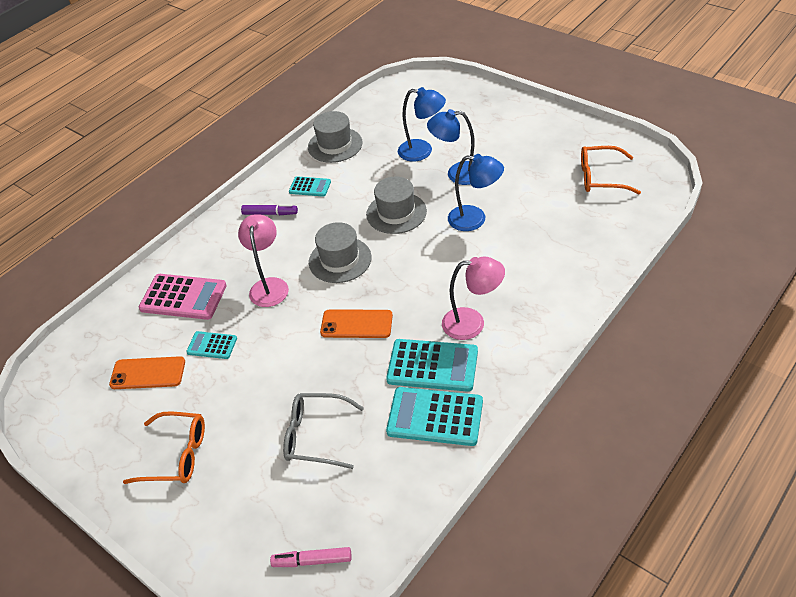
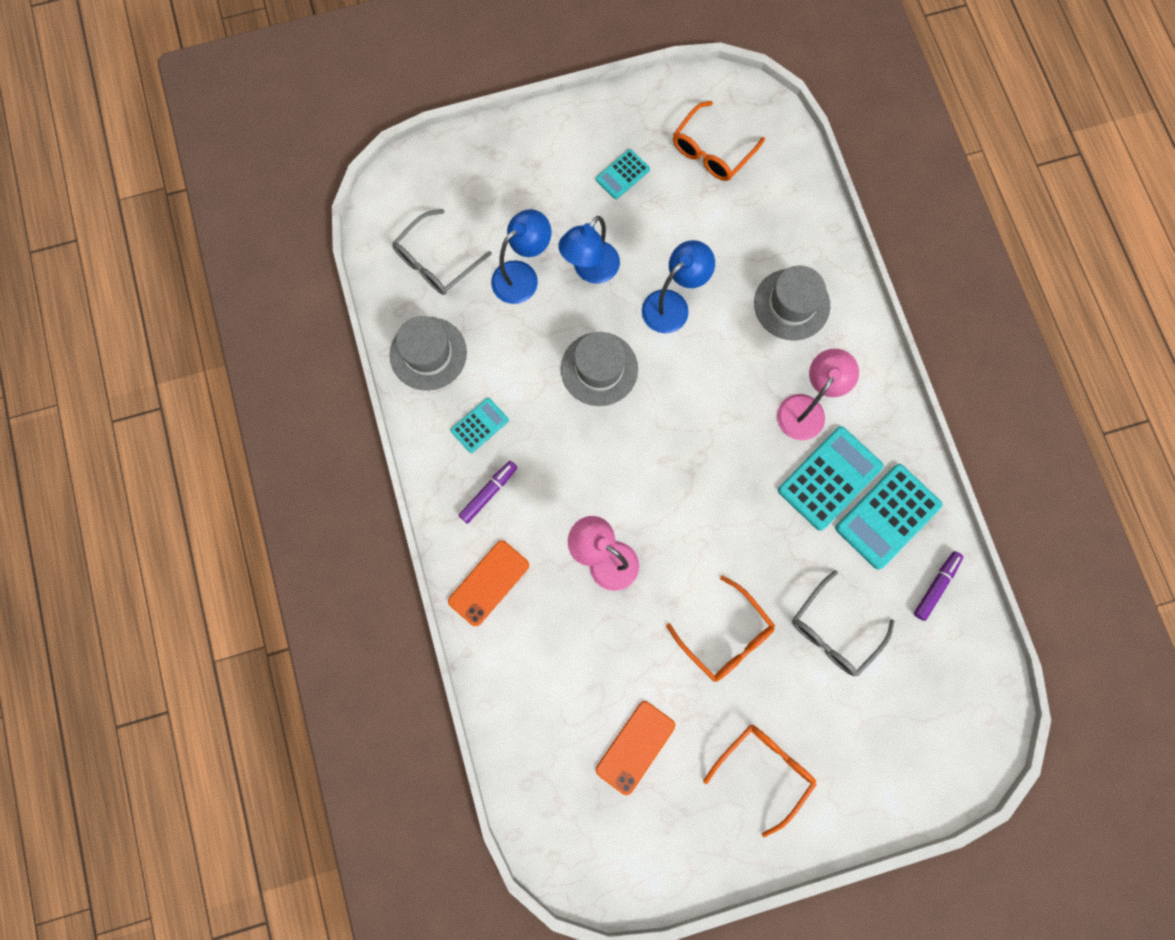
camera: 60 degrees left, 30 degrees up
pink calculator [139,274,227,320] -> none
turquoise calculator [186,331,237,359] -> turquoise calculator moved to [596,149,650,199]
pink marker [270,547,352,567] -> none
grey hat [309,222,371,283] -> grey hat moved to [754,266,830,340]
orange phone [320,309,393,338] -> orange phone moved to [448,540,529,626]
none -> grey glasses [392,209,492,295]
none -> orange glasses [666,576,775,682]
none -> purple marker [914,551,963,621]

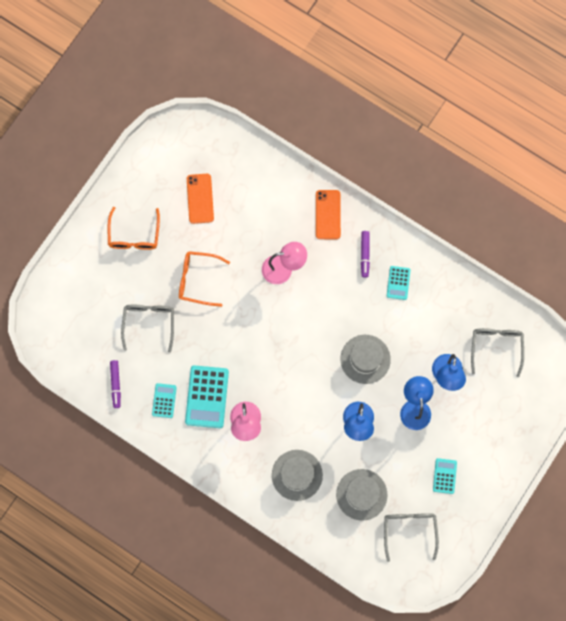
camera: 140 degrees right, 0 degrees up
grey hat [390,316,467,391] -> grey hat moved to [336,469,387,521]
orange glasses [673,101,765,181] -> grey glasses [384,513,439,562]
turquoise calculator [835,464,942,569] -> turquoise calculator [152,383,177,418], size x0.55

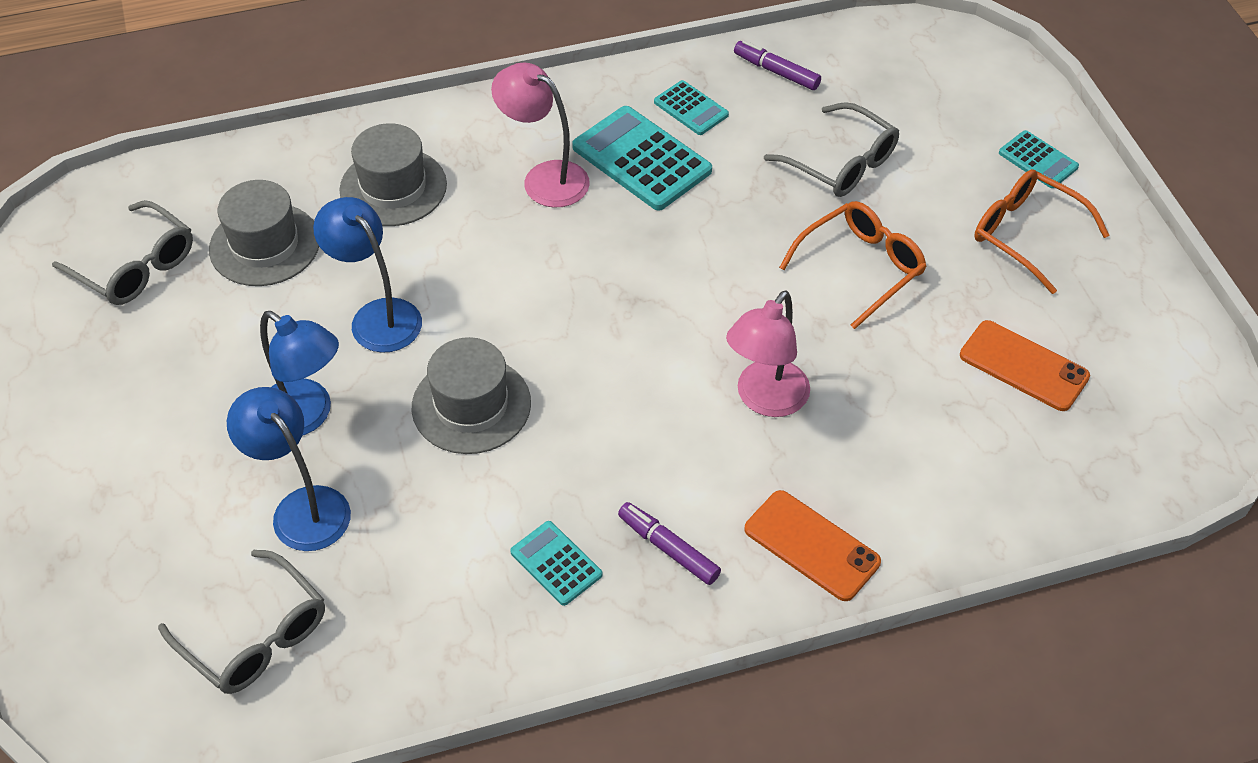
camera: 130 degrees right, 25 degrees down
turquoise calculator [433,458,457,494] -> turquoise calculator moved to [999,130,1079,188]

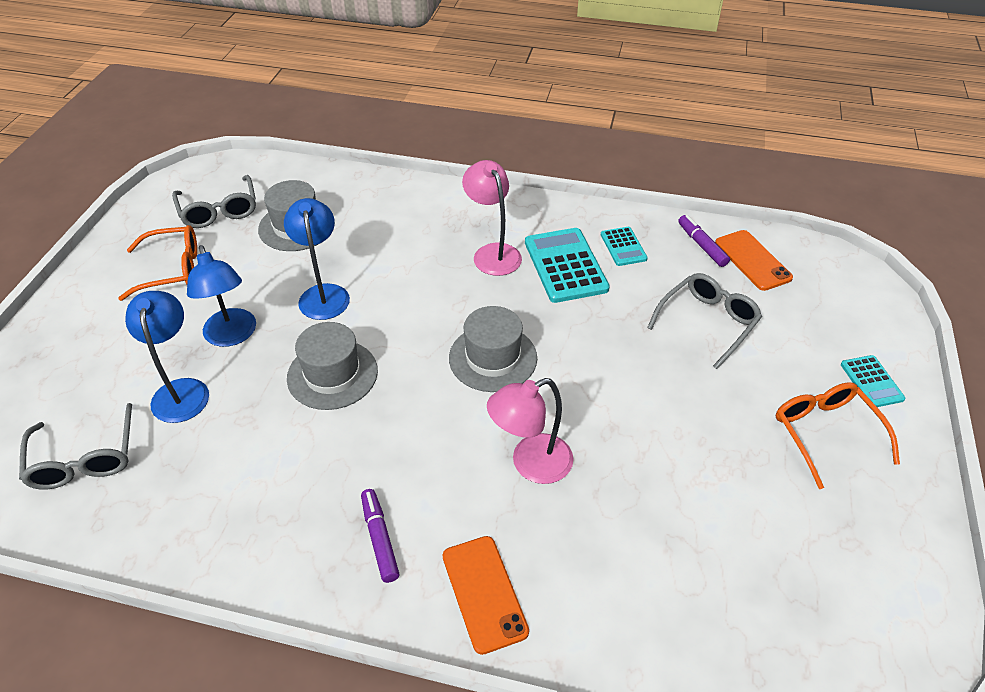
camera: 30 degrees right, 5 degrees down
grey hat [339,123,447,226] -> grey hat moved to [449,306,537,392]
turquoise calculator [510,521,603,606] -> none
grey glasses [764,102,899,197] -> grey glasses turned 120 degrees counterclockwise [647,273,762,369]
orange glasses [779,201,927,329] -> orange glasses moved to [118,225,197,301]
orange phone [960,320,1090,411] -> orange phone moved to [715,230,793,291]

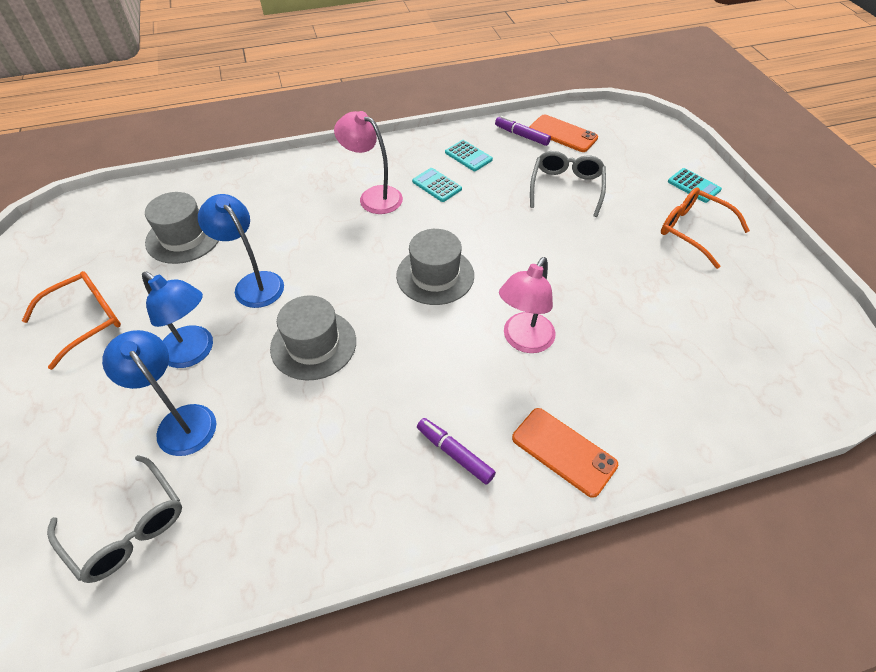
camera: 30 degrees left, 5 degrees up
grey glasses [172,175,256,228] -> none
turquoise calculator [525,228,610,303] -> turquoise calculator [412,168,462,202], size x0.55

